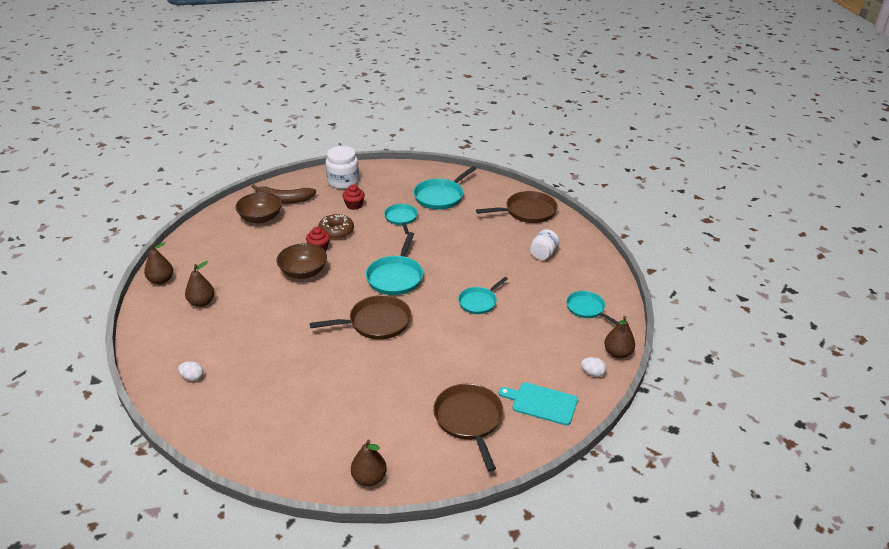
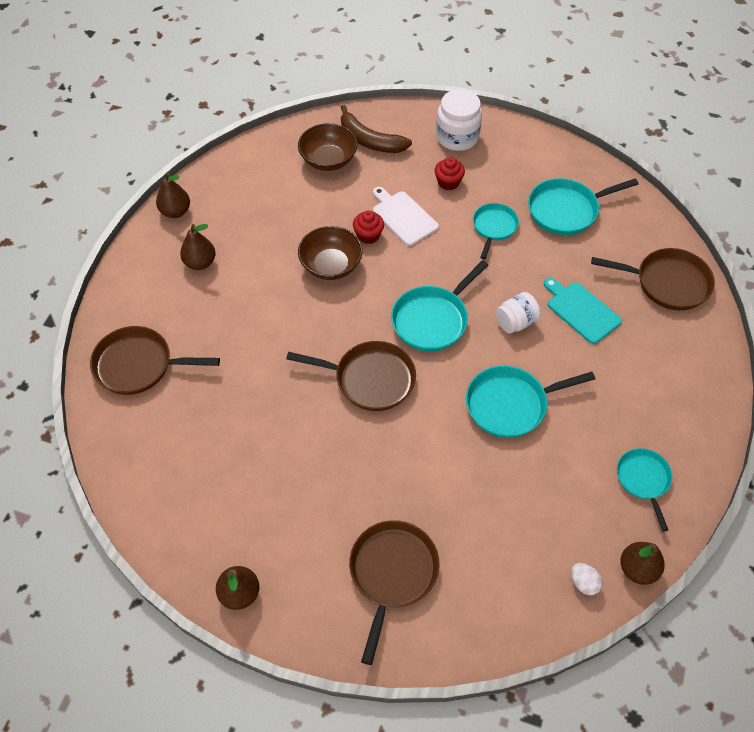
camera: 30 degrees right, 20 degrees up
white egg [178,361,203,381] -> brown pan [90,326,220,395]
brown donut [318,214,354,239] -> white cutting board [373,187,439,246]
turquoise pan [458,277,508,314] -> turquoise pan [466,366,595,438], size x1.54
turquoise cutting board [499,383,578,425] -> turquoise cutting board moved to [544,278,622,344]
white jar [530,229,559,260] -> white jar moved to [496,292,541,334]

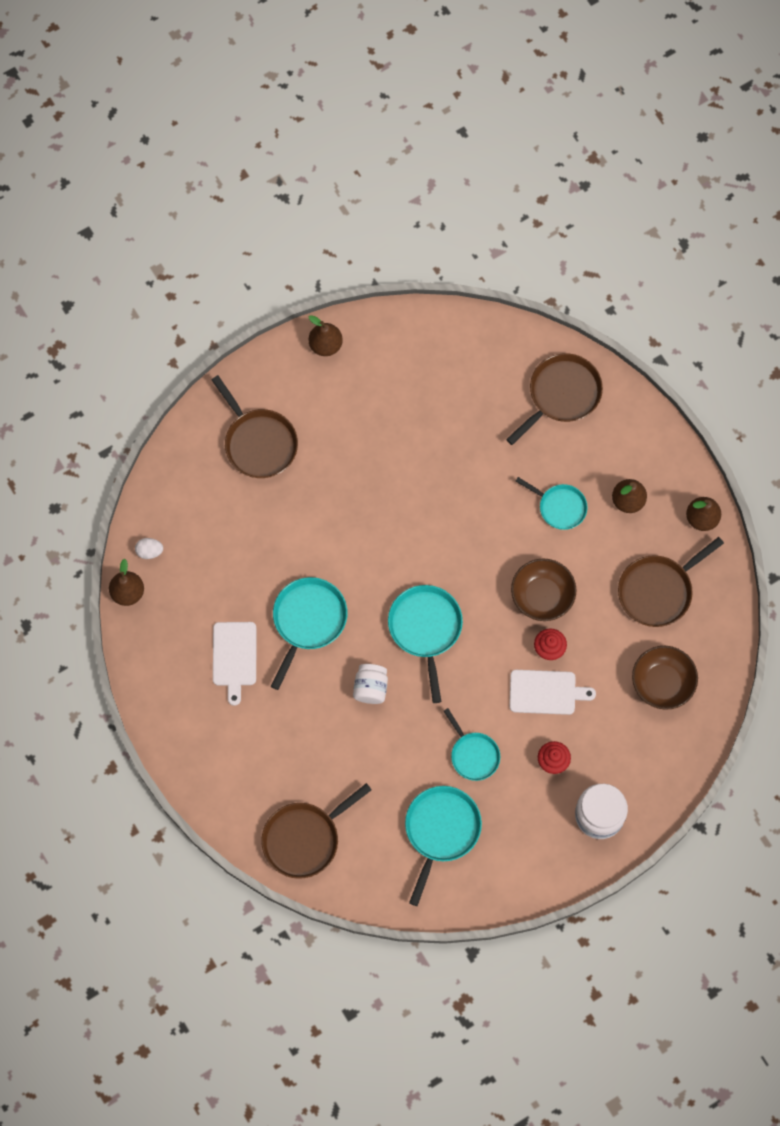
camera: 130 degrees right, 15 degrees up
brown pan [286,341,416,411] -> brown pan moved to [618,537,724,627]
brown banana [341,105,412,153] -> none
turquoise cutting board [544,278,622,344] -> none
turquoise pan [617,448,672,531] -> turquoise pan moved to [515,477,588,530]
none -> white cutting board [213,622,256,706]

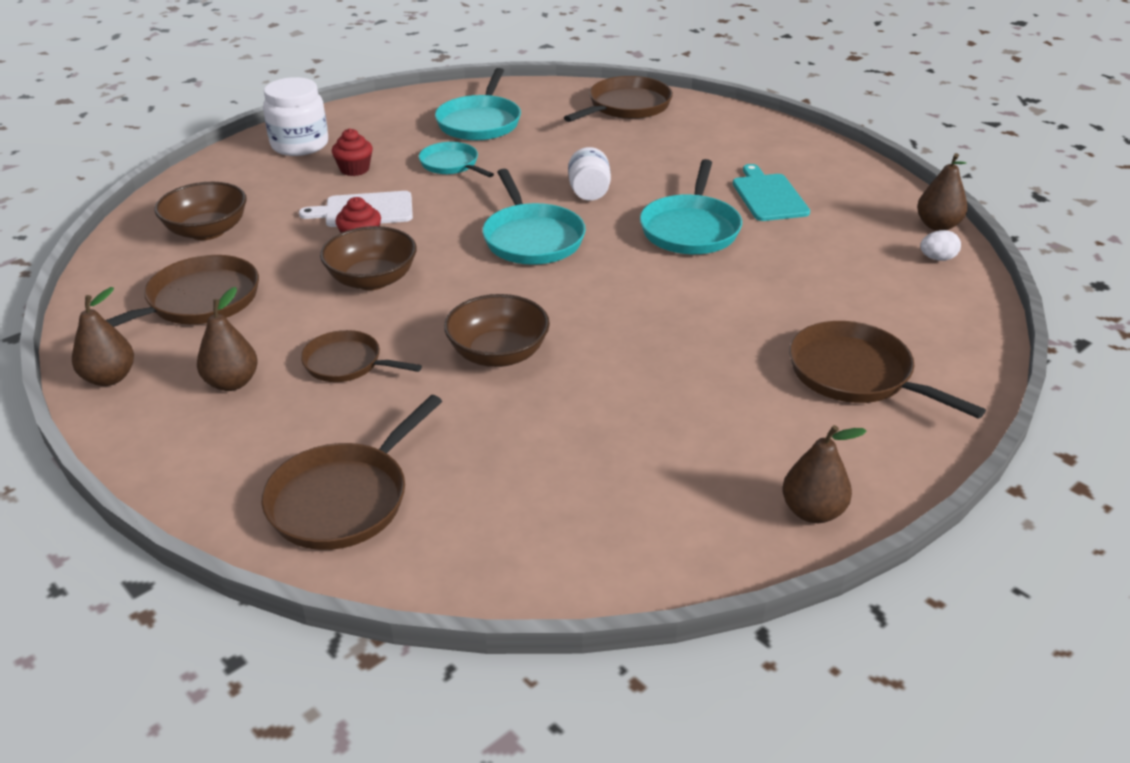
camera: 170 degrees right, 35 degrees down
white cutting board [213,622,256,706] -> turquoise cutting board [733,164,810,221]
turquoise pan [515,477,588,530] -> brown pan [301,330,422,382]
none -> brown bowl [444,294,550,367]

